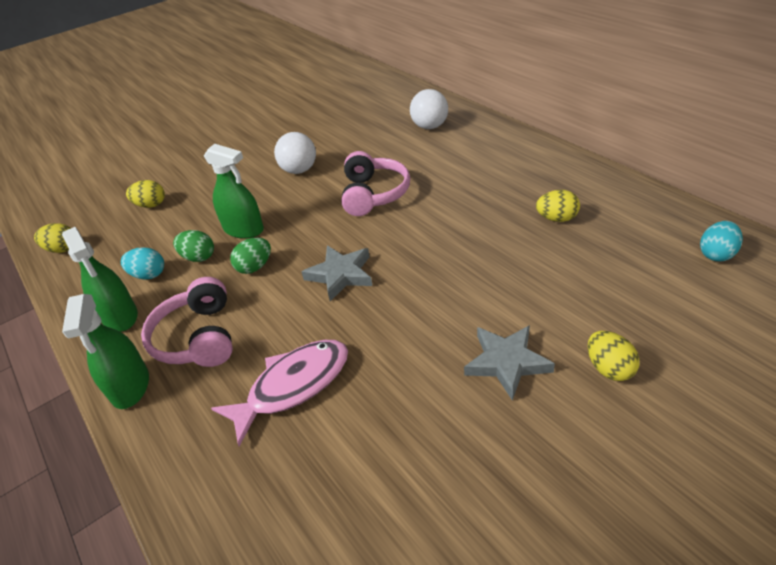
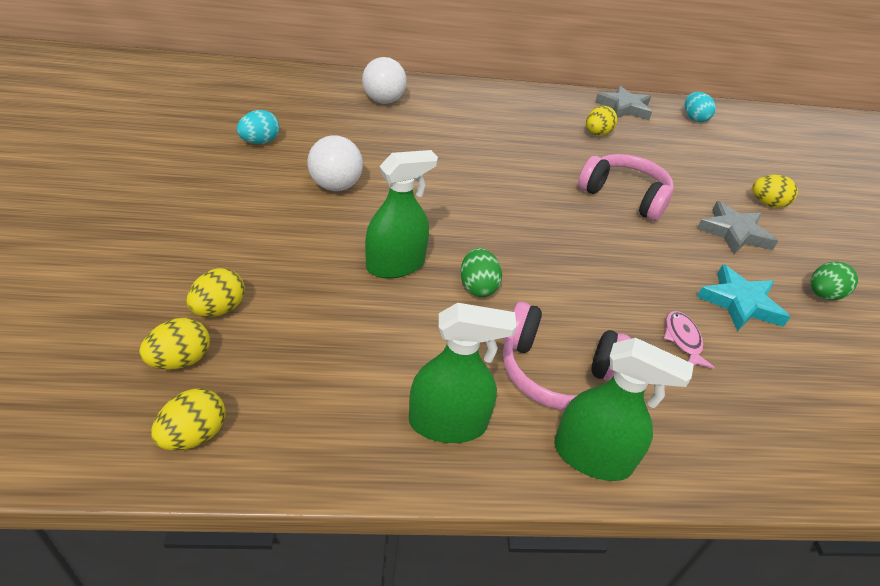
camera: 65 degrees left, 0 degrees up
turquoise egg [121,247,164,279] -> turquoise egg moved to [237,110,280,144]
green egg [173,230,214,262] -> green egg moved to [810,262,858,300]
pink fish [211,340,348,446] -> pink fish [664,311,715,369], size x0.50
grey star [302,246,372,301] -> grey star moved to [595,86,652,120]
pink headphones [341,151,410,216] -> pink headphones moved to [578,154,674,221]
none -> yellow egg [139,318,210,370]
none -> turquoise star [697,264,790,332]

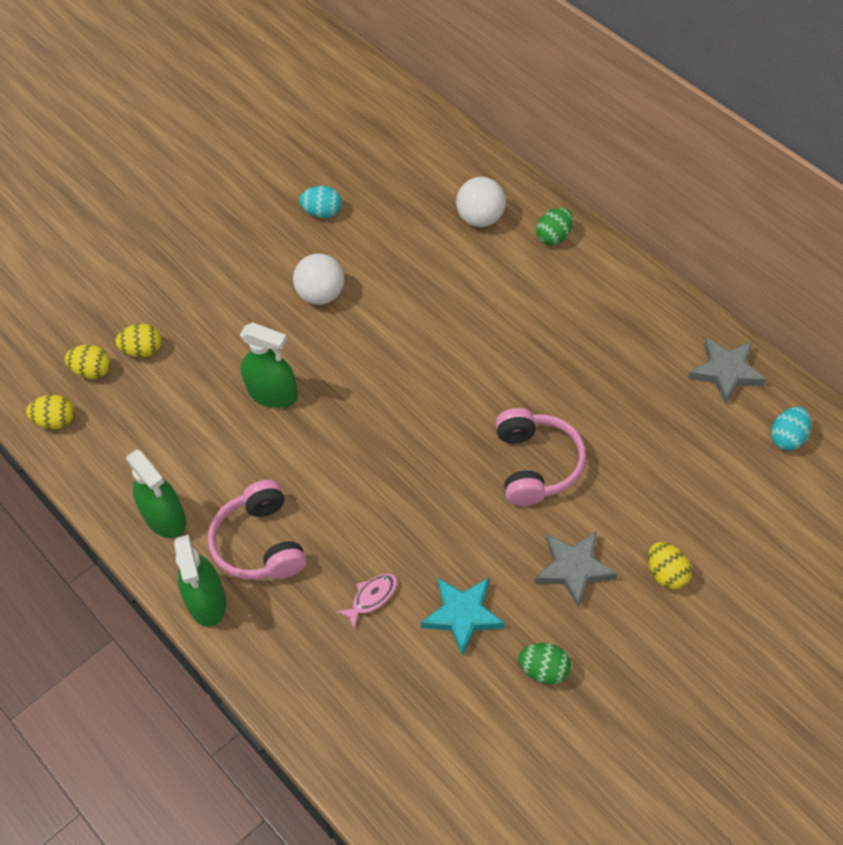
camera: 60 degrees right, 15 degrees up
green egg [460,248,502,297] -> green egg moved to [536,208,573,245]
yellow egg [586,106,617,136] -> none

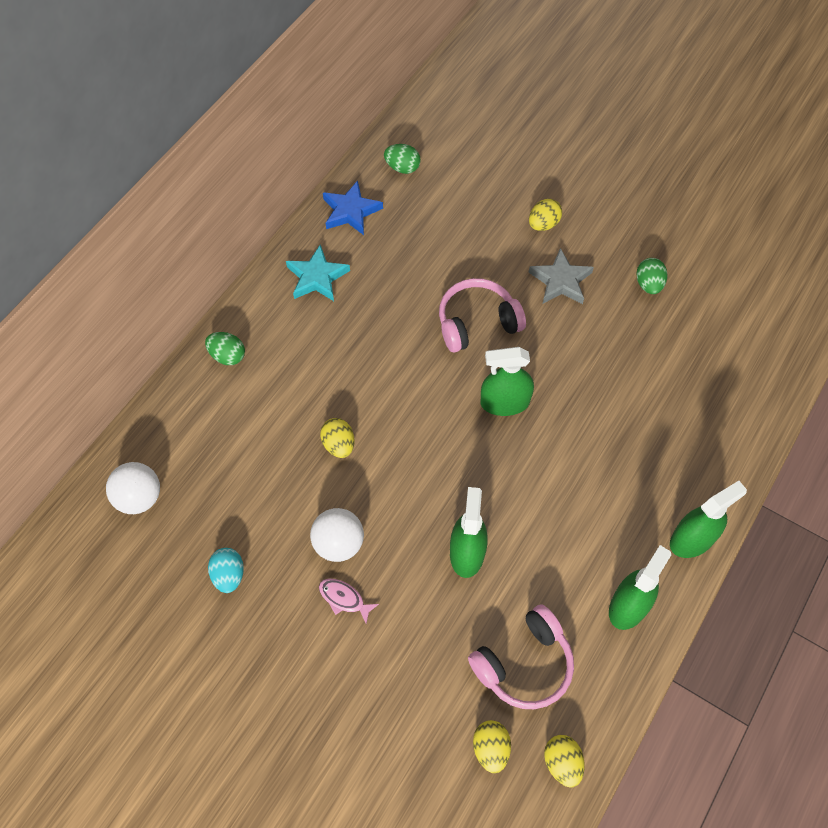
camera: 110 degrees left, 5 degrees up
yellow egg [115,324,162,357] -> yellow egg moved to [320,418,354,458]
pink headphones [208,480,306,580] -> pink headphones moved to [468,604,574,709]
pink fish [337,573,397,628] -> pink fish moved to [319,578,379,624]
turquoise star [421,578,505,656] -> turquoise star moved to [286,245,350,301]
white ball [456,177,506,227] -> white ball moved to [106,462,160,514]
grey star [688,337,767,405] -> blue star [323,180,383,235]
turquoise egg [771,407,811,451] -> green egg [384,144,421,174]
none -> green spray bottle [480,347,534,416]

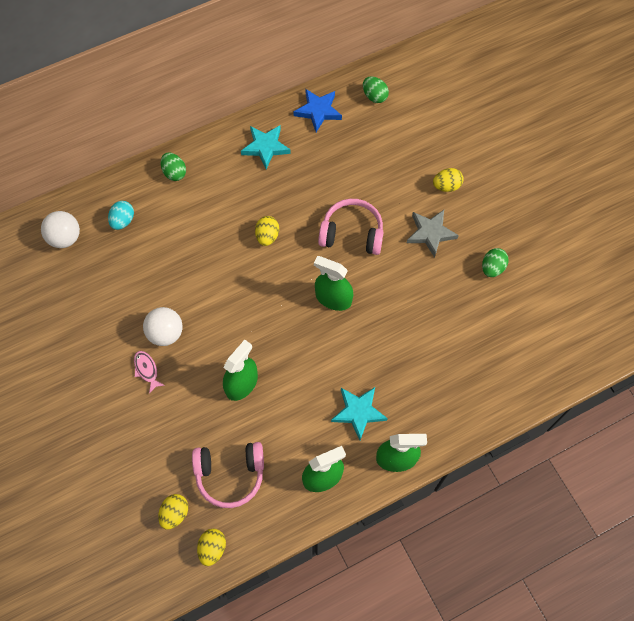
camera: 30 degrees right, 5 degrees up
turquoise egg [208,548,244,593] -> turquoise egg moved to [108,201,134,230]
yellow egg [320,418,354,458] -> yellow egg moved to [255,216,279,246]
none -> turquoise star [331,387,388,440]

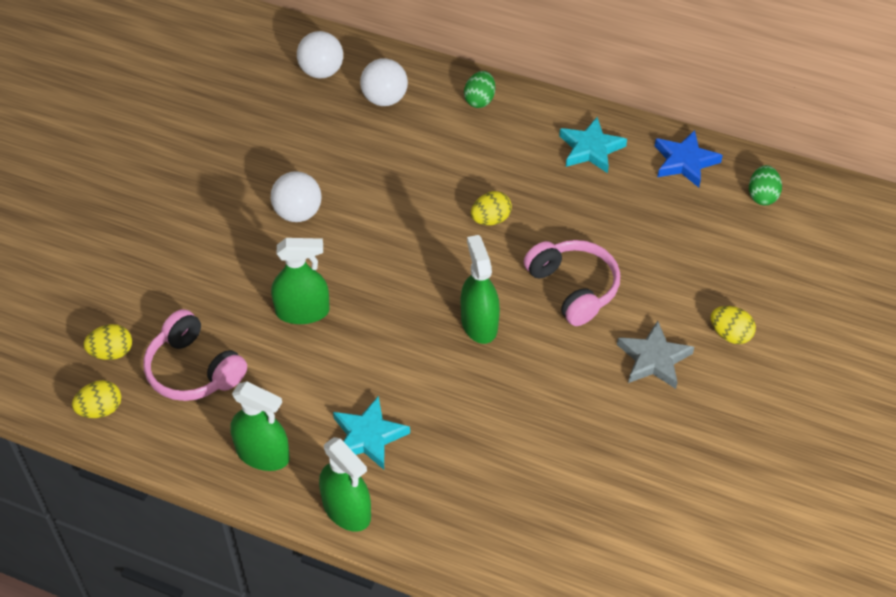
camera: 50 degrees right, 15 degrees down
turquoise egg [108,201,134,230] -> white ball [360,58,408,106]
pink fish [134,351,165,393] -> none
green egg [482,248,509,277] -> none

